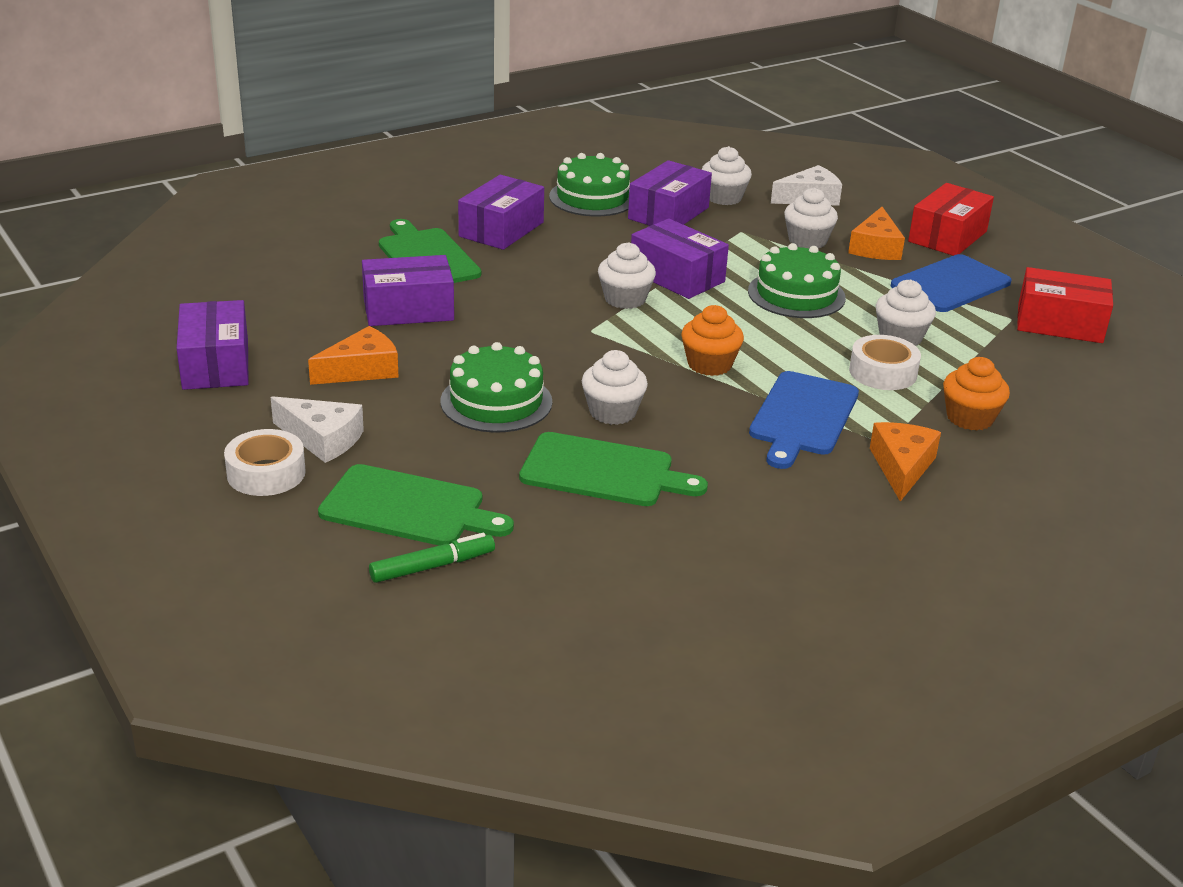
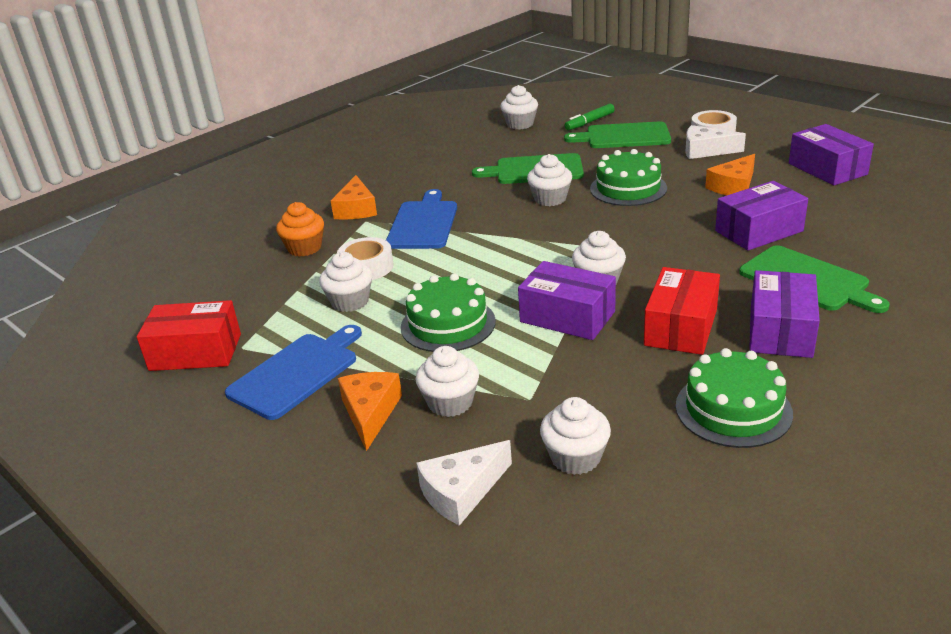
camera: 170 degrees right, 0 degrees up
purple box [628,160,712,226] -> none
orange cupcake [681,305,744,376] -> none
red box [908,183,994,256] -> red box moved to [644,267,720,355]
none -> white cupcake [501,85,538,129]

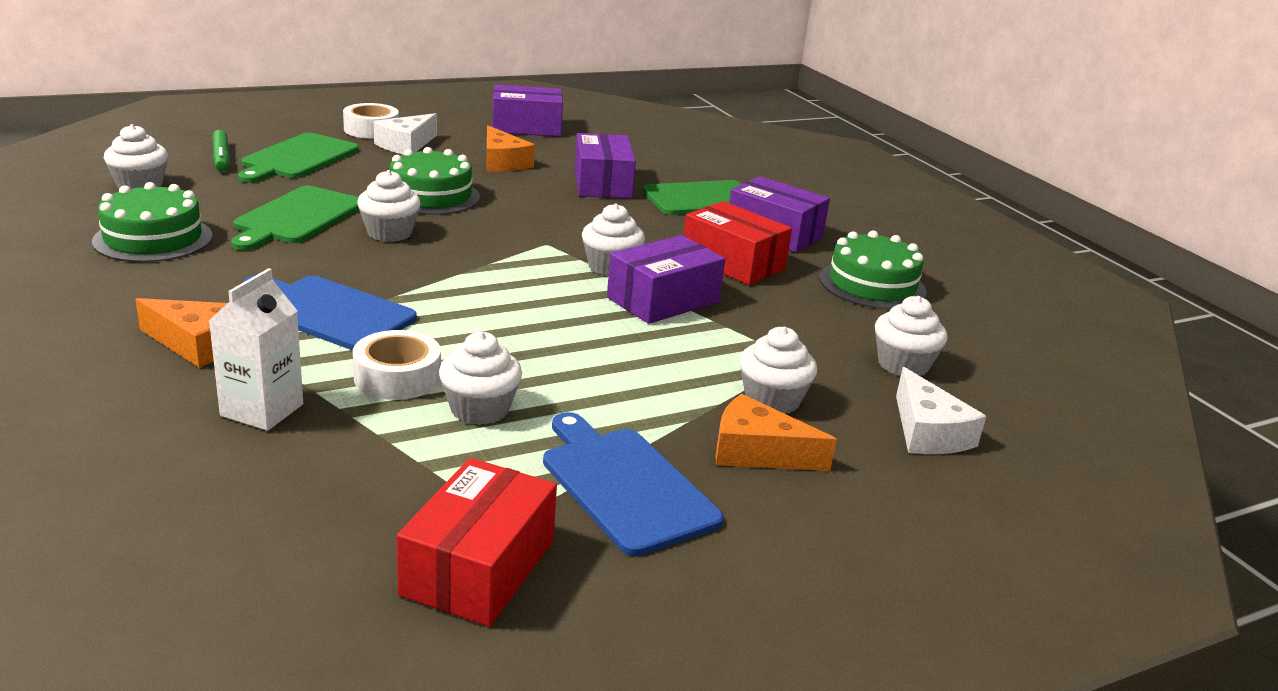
camera: 75 degrees left, 5 degrees down
orange cupcake [276,202,324,257] -> white carton [209,268,303,431]
green cake [401,273,496,352] -> green cake moved to [92,182,213,262]

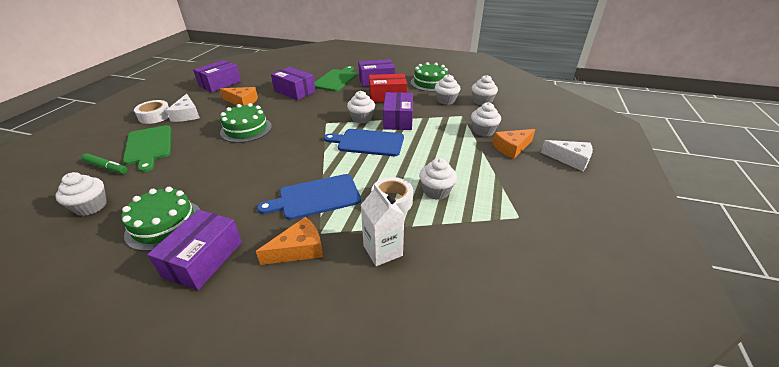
camera: 45 degrees left, 10 degrees up
green cutting board [231,186,359,251] -> none
white cupcake [357,170,421,242] -> white cupcake moved to [435,74,460,105]
red box [397,458,557,627] -> none
blue cutting board [543,412,723,556] -> blue cutting board moved to [324,129,404,156]
white cheese [896,367,986,454] -> white cheese moved to [541,140,593,171]
none -> purple box [147,210,242,290]

